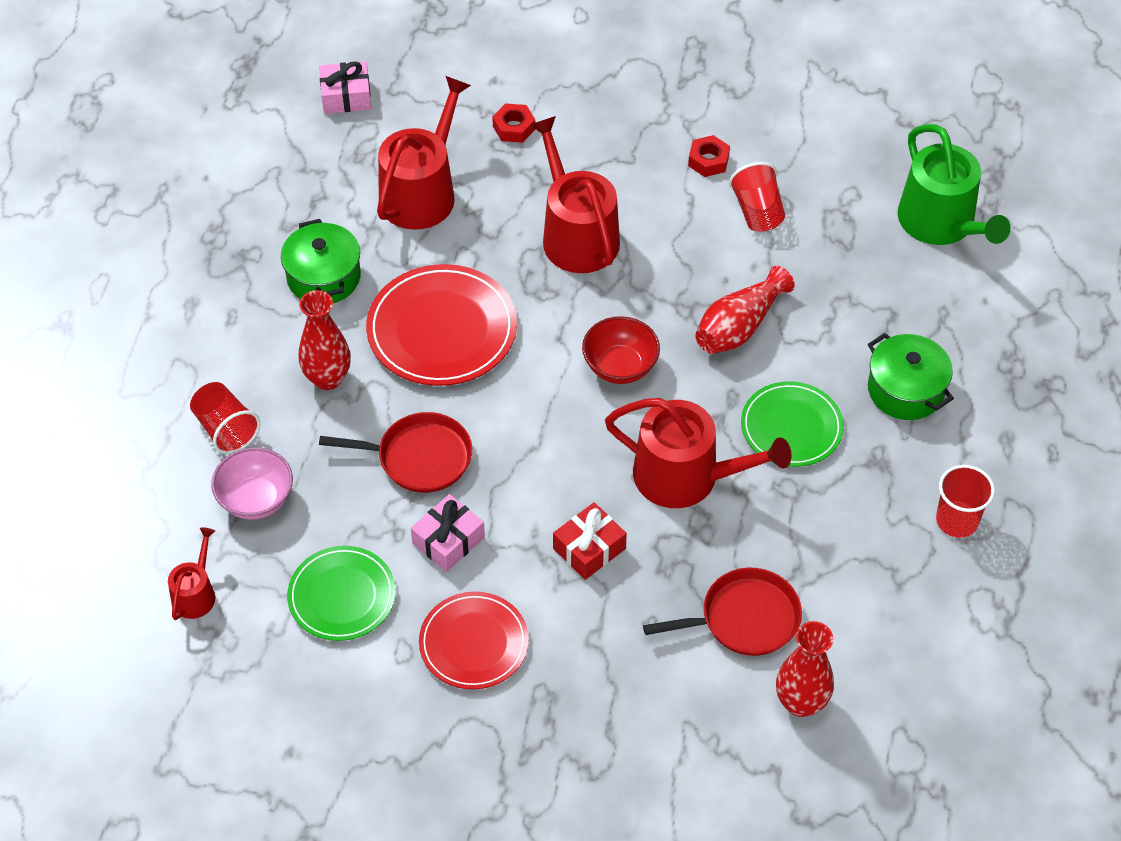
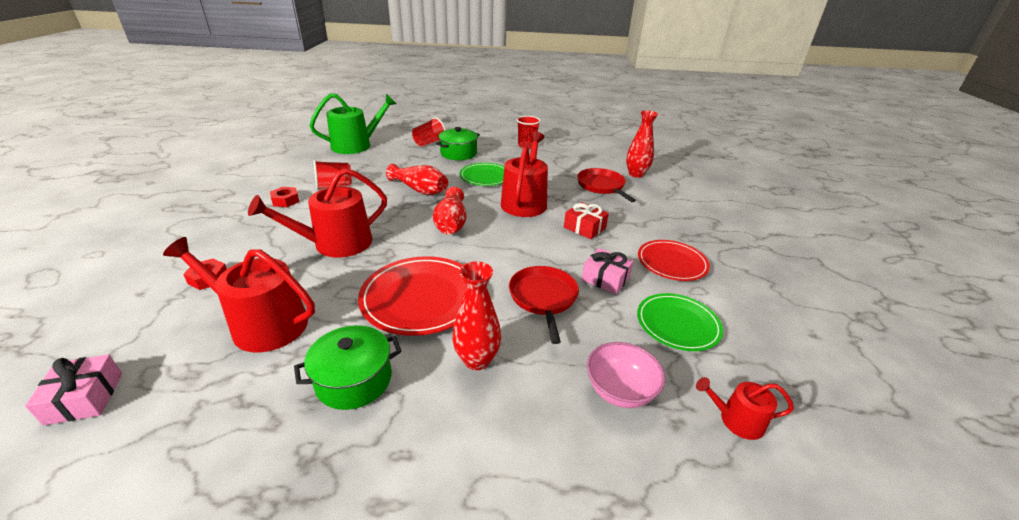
camera: 100 degrees left, 20 degrees down
red cup [190,382,260,454] -> red cup moved to [412,117,445,147]
red bowl [582,316,660,384] -> red vase [433,187,466,235]

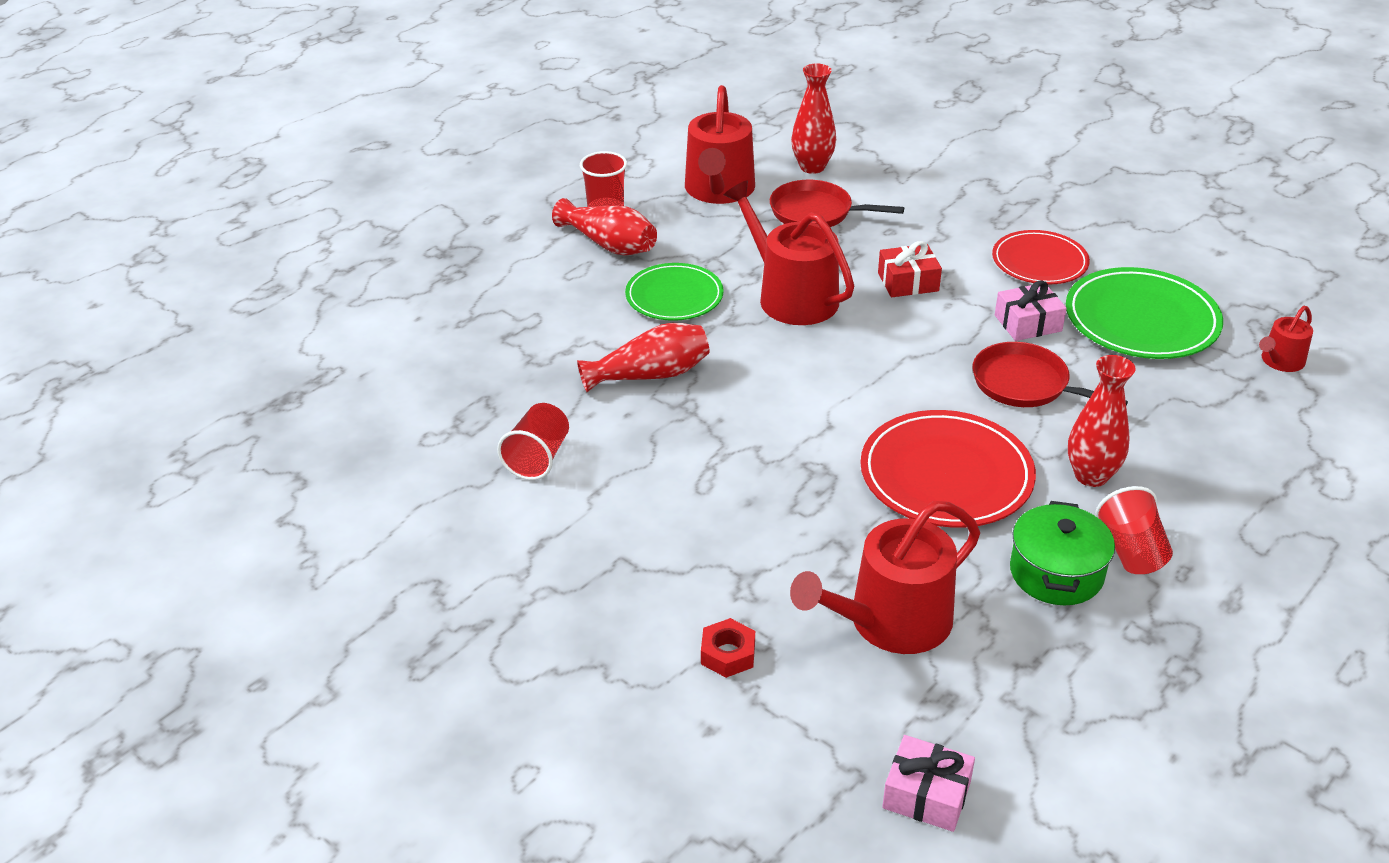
camera: 50 degrees left, 5 degrees up
red watering can [248,168,387,258] -> red watering can moved to [685,85,755,204]
red nut [270,187,299,207] -> none
green watering can [310,93,397,154] -> none
red cup [412,117,445,147] -> red cup moved to [1095,486,1173,574]
red vase [433,187,466,235] -> red vase moved to [552,198,657,255]
green pot [436,127,480,160] -> none
pink bowl [587,342,666,408] -> none
green plate [637,293,723,351] -> green plate [1066,267,1223,359], size x1.52

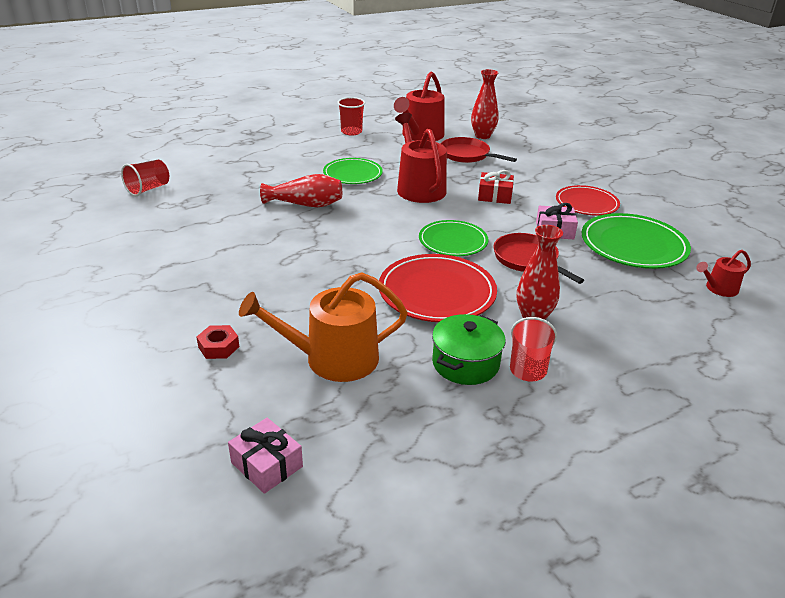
camera: 20 degrees right, 5 degrees down
red cup [497,403,569,480] -> red cup moved to [121,160,169,196]
red vase [552,198,657,255] -> none
red watering can [790,501,980,654] -> orange watering can [239,272,408,382]
none -> green plate [419,220,489,256]

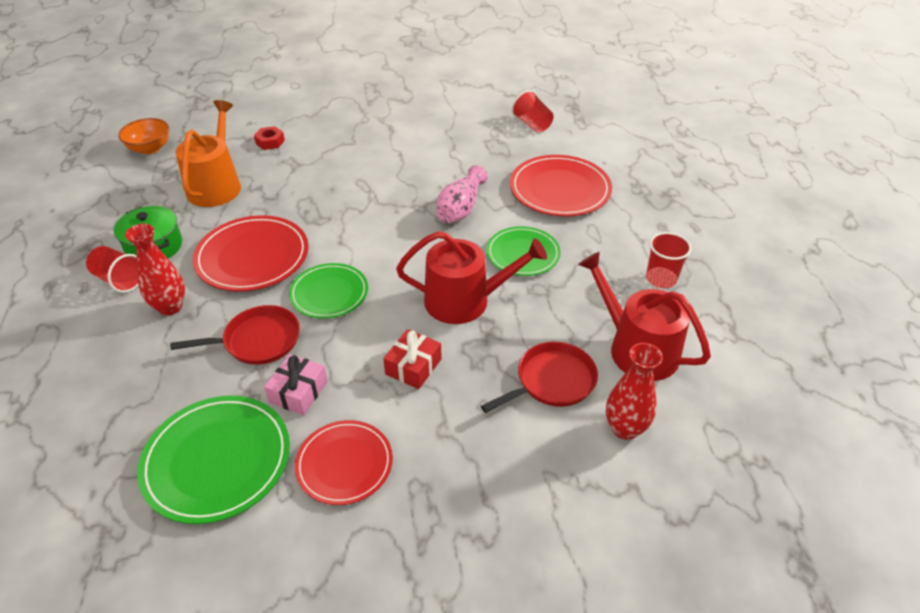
camera: 110 degrees right, 10 degrees up
pink gift [228,418,303,494] -> orange bowl [118,118,169,154]
red vase [260,174,342,207] -> pink vase [437,165,488,223]
red watering can [696,250,751,297] -> none
none -> red plate [510,155,612,216]

